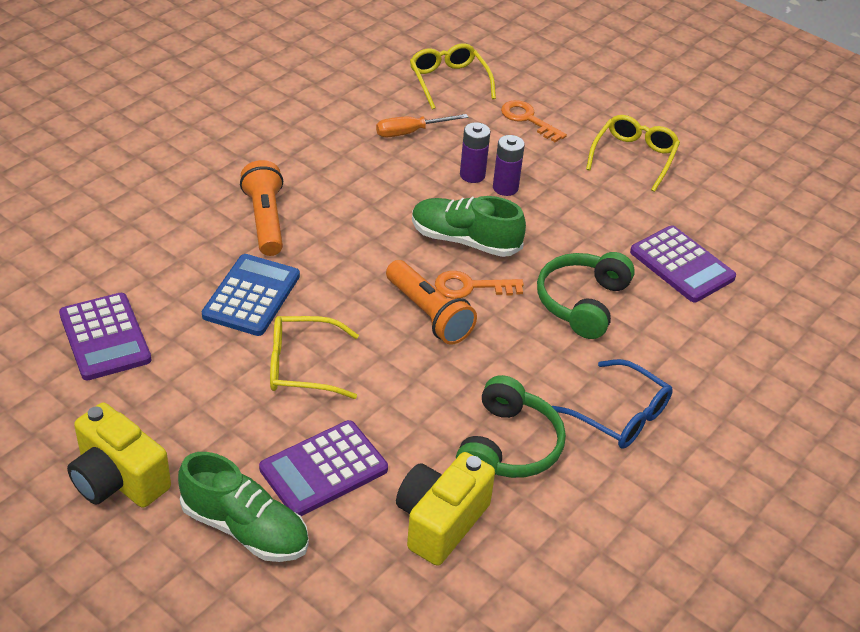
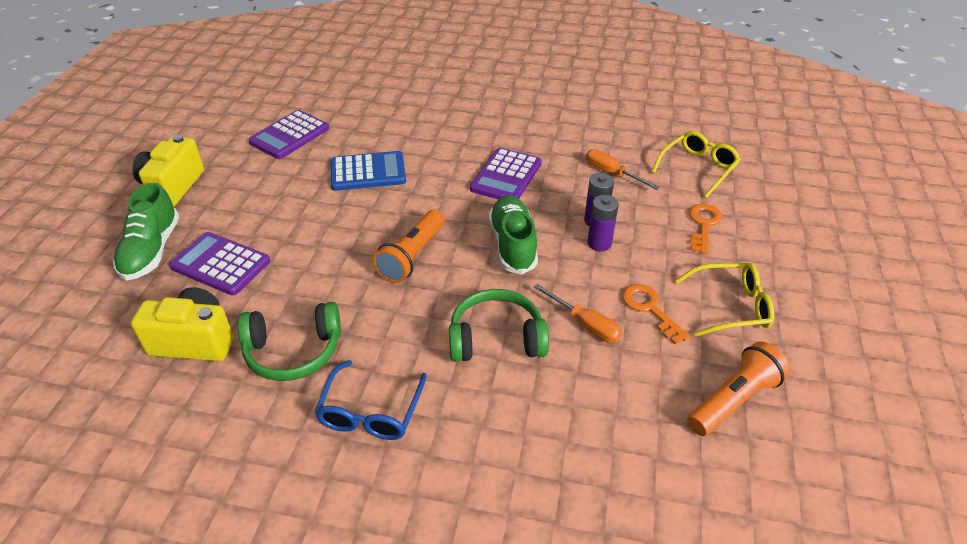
camera: 65 degrees right, 0 degrees up
orange flashlight [240,160,283,256] -> orange flashlight moved to [687,342,790,436]
yellow glasses [270,316,359,399] -> none
orange key [435,271,524,299] -> orange key moved to [622,284,690,345]
purple calculator [630,226,736,302] -> purple calculator moved to [470,148,542,199]
none -> orange screwdriver [534,284,622,343]

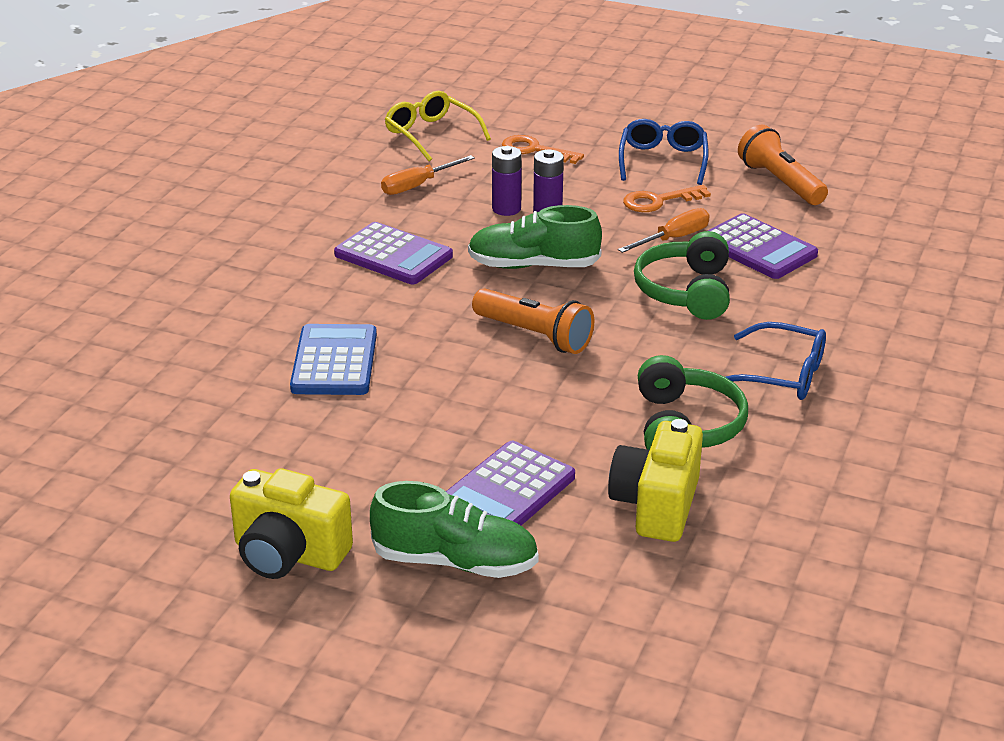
camera: 80 degrees left, 10 degrees down
purple calculator [248,110,329,159] -> purple calculator moved to [708,213,818,279]
yellow glasses [675,263,774,337] -> blue glasses [619,119,709,185]

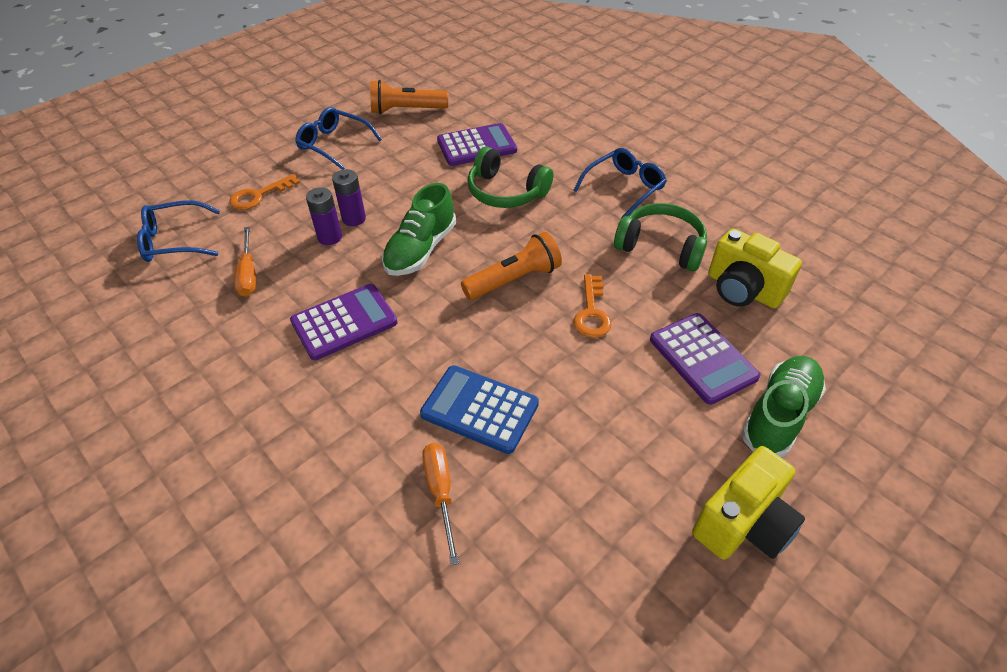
camera: 65 degrees left, 15 degrees up
yellow glasses [385,91,491,161] -> blue glasses [137,200,220,262]
orange screwdriver [618,208,710,253] -> orange screwdriver moved to [422,443,459,565]
orange key [623,185,711,212] -> orange key moved to [573,274,612,338]

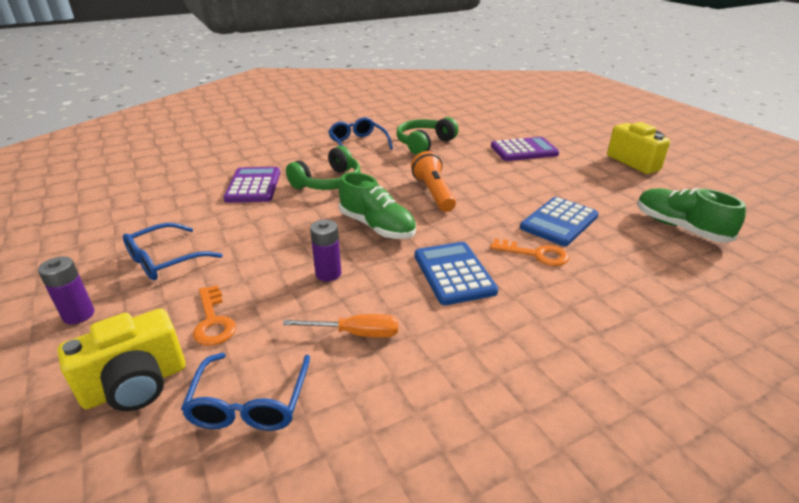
camera: 75 degrees left, 15 degrees down
purple calculator [290,284,398,360] -> blue calculator [415,242,498,305]
purple battery [332,169,366,226] -> purple battery moved to [38,256,94,324]
orange flashlight [370,80,448,114] -> none
orange screwdriver [422,443,459,565] -> none
orange key [573,274,612,338] -> orange key moved to [490,239,569,266]
yellow camera [708,228,802,308] -> yellow camera moved to [58,308,186,411]
green shoe [742,356,826,457] -> green shoe moved to [637,188,746,243]

